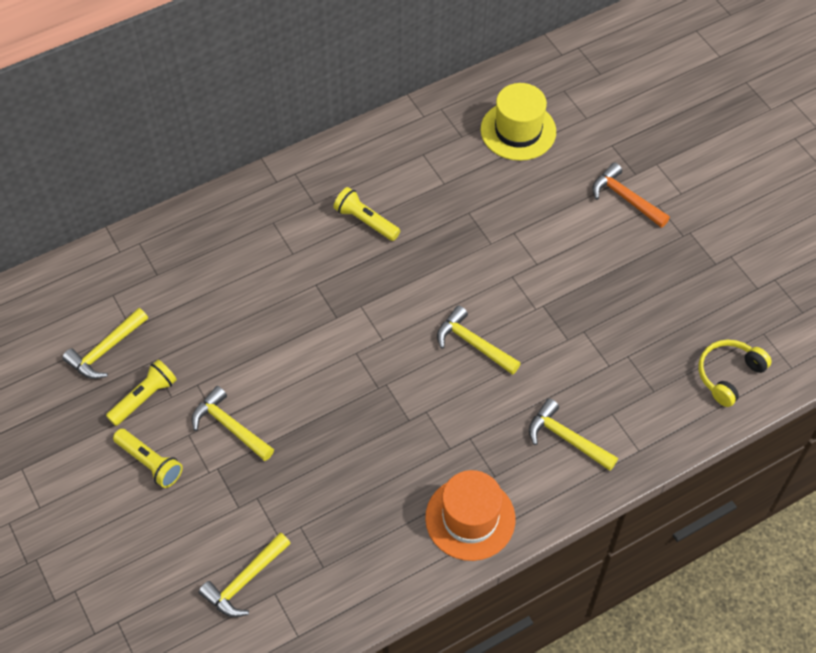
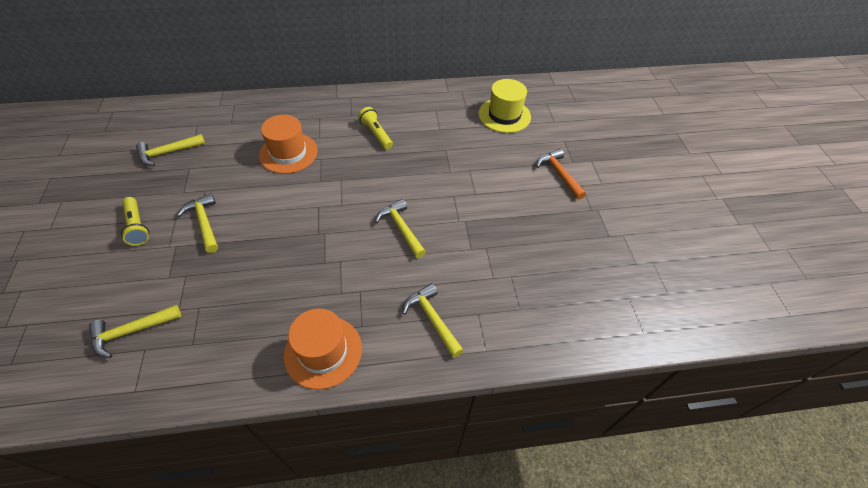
camera: 20 degrees right, 5 degrees down
yellow flashlight [106,360,177,426] -> none
yellow headphones [699,340,772,407] -> none
none -> orange hat [259,115,318,174]

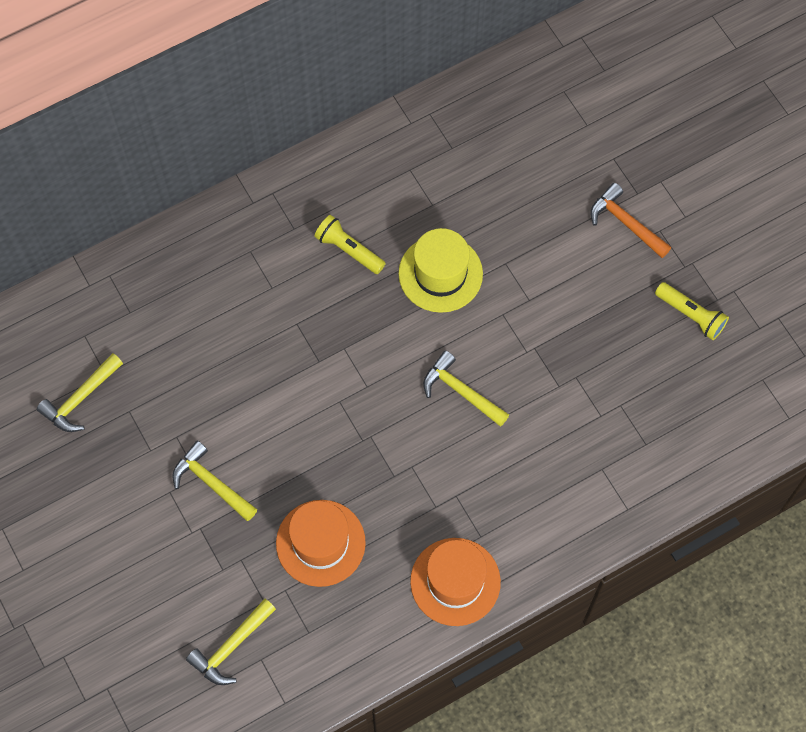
camera: 20 degrees left, 15 degrees up
yellow flashlight [121,197,149,246] -> yellow flashlight moved to [655,282,729,340]
orange hat [259,115,318,174] -> orange hat moved to [276,500,366,587]
yellow hammer [402,283,464,358] -> none
yellow hat [479,79,531,133] -> yellow hat moved to [398,228,483,313]

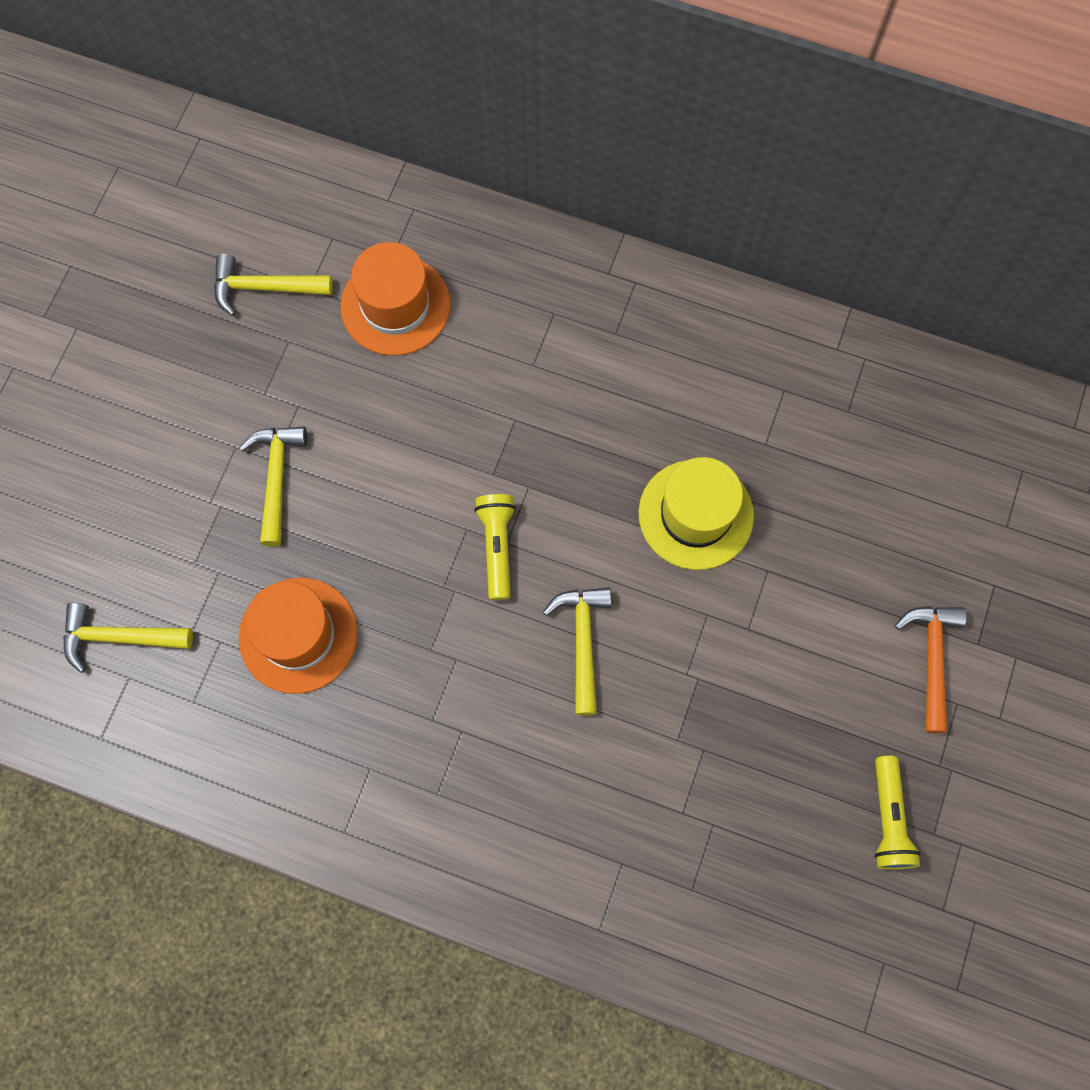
camera: 50 degrees right, 5 degrees up
yellow flashlight [314,215,386,274] -> yellow flashlight moved to [474,494,516,600]
orange hat [410,538,501,626] -> orange hat moved to [341,242,450,356]

